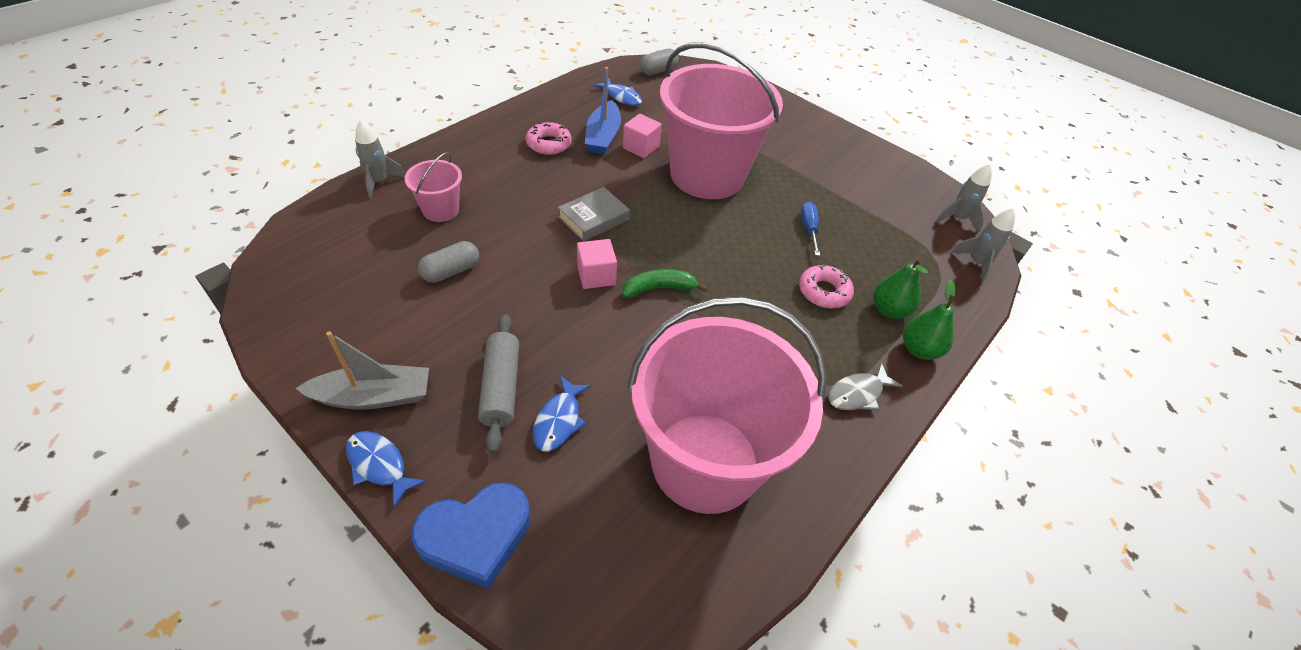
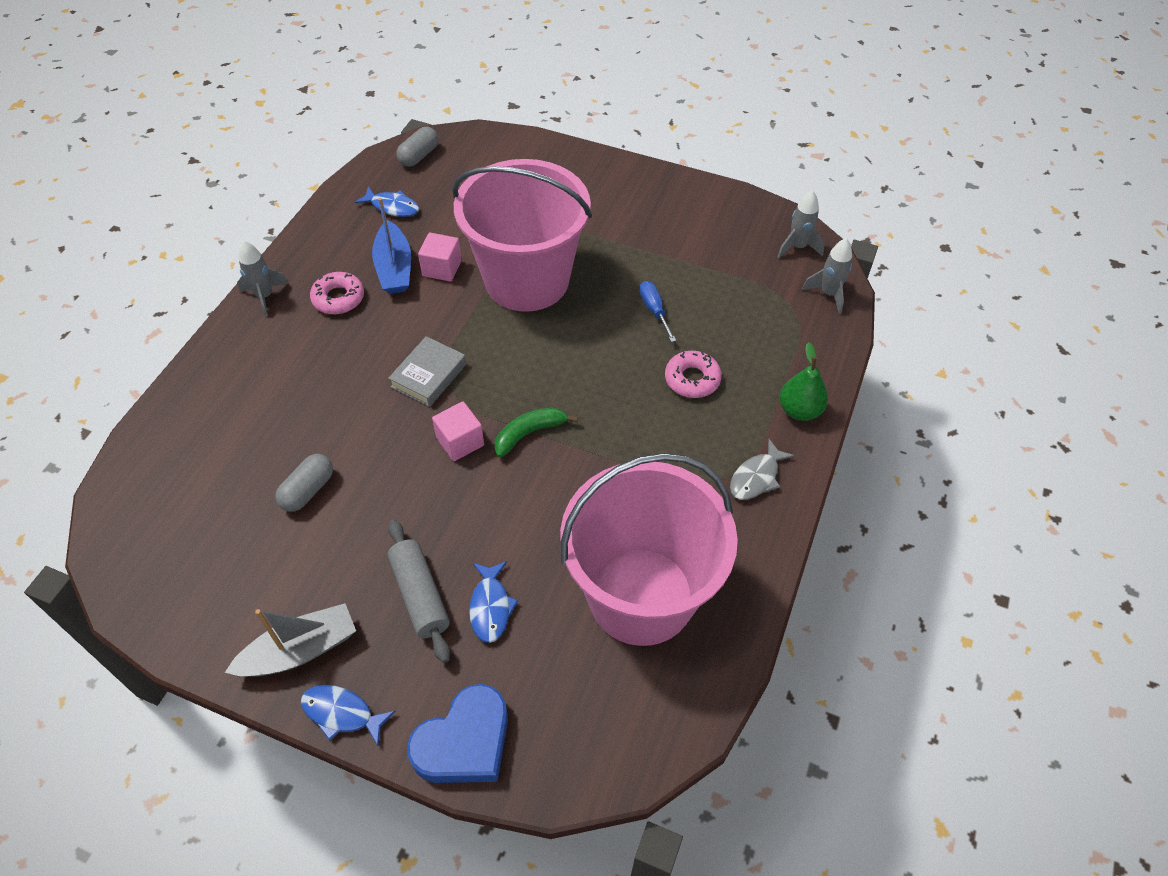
camera: 15 degrees left, 5 degrees up
grey rocket [355,119,405,198] -> grey rocket moved to [237,240,289,317]
pink bucket [405,152,462,222] -> none
green pear [874,258,928,319] -> none

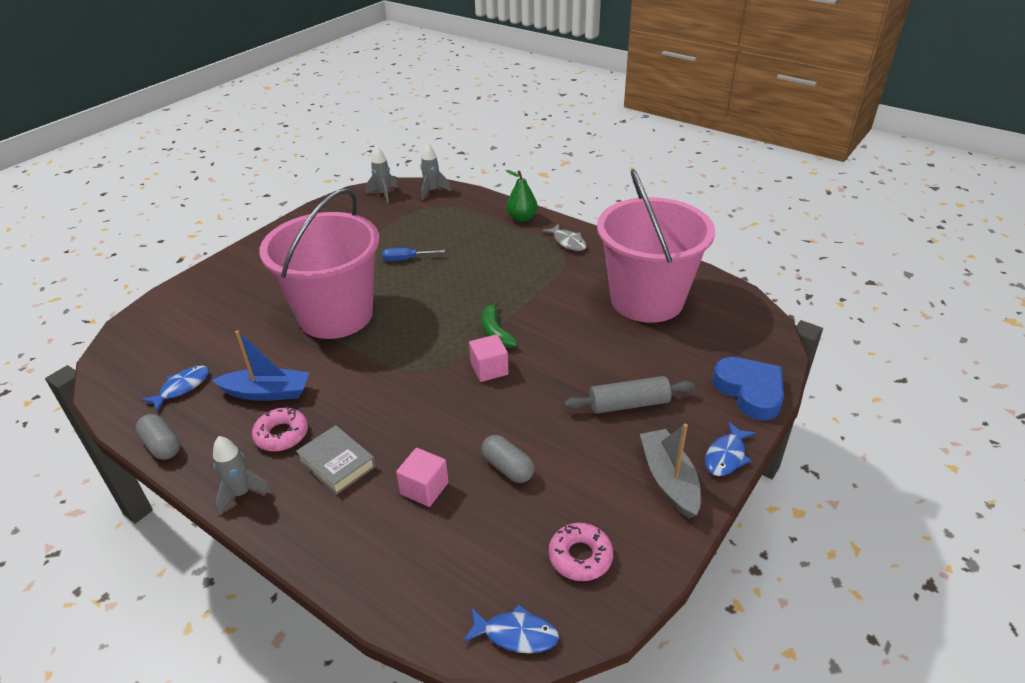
camera: 75 degrees left, 15 degrees down
grey book [388,336,466,407] -> grey book moved to [296,425,376,495]
grey capsule [396,127,439,167] -> grey capsule moved to [135,414,180,460]
pink cube [418,233,462,282] -> pink cube moved to [396,448,449,507]
blue fish [469,561,518,643] -> blue fish moved to [463,604,559,654]
pink donut [665,351,722,398] -> pink donut moved to [549,523,613,581]

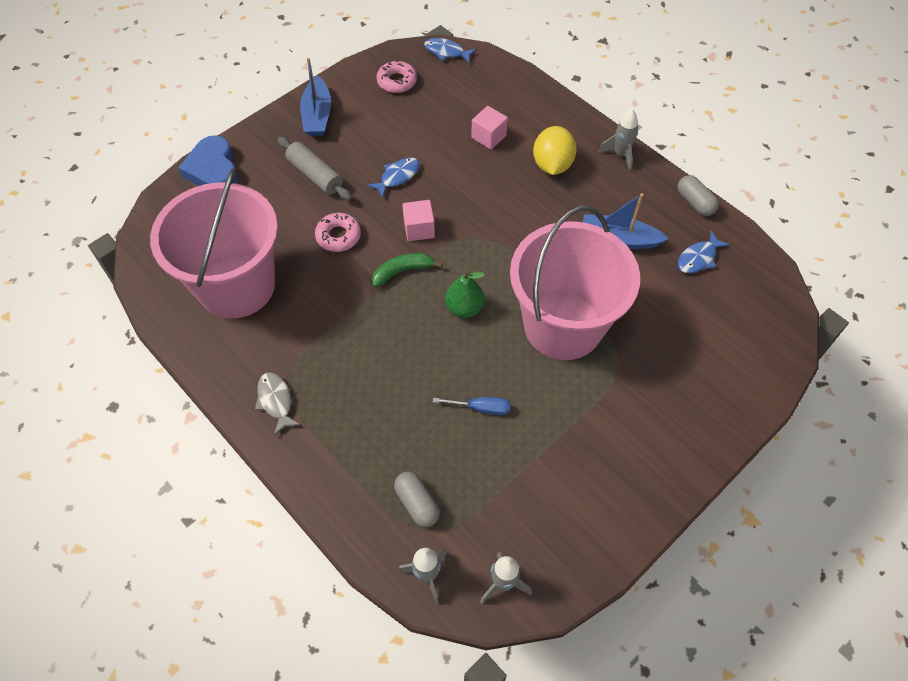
camera: 170 degrees left, 20 degrees up
pink donut [252,406,308,451] -> pink donut moved to [315,213,361,252]
grey book [296,425,376,495] -> yellow lemon [533,126,577,175]
grey capsule [481,435,535,483] -> grey capsule moved to [394,471,440,527]
green banana [482,301,517,348] -> green banana turned 105 degrees counterclockwise [372,253,442,287]
green pear [506,170,538,222] -> green pear moved to [445,270,485,318]
grey rolling pin [564,376,695,414] -> grey rolling pin turned 45 degrees clockwise [278,137,352,201]
grey boat [640,424,701,519] -> blue boat [300,58,331,136]
blue fish [705,421,756,476] -> blue fish moved to [367,158,420,198]

